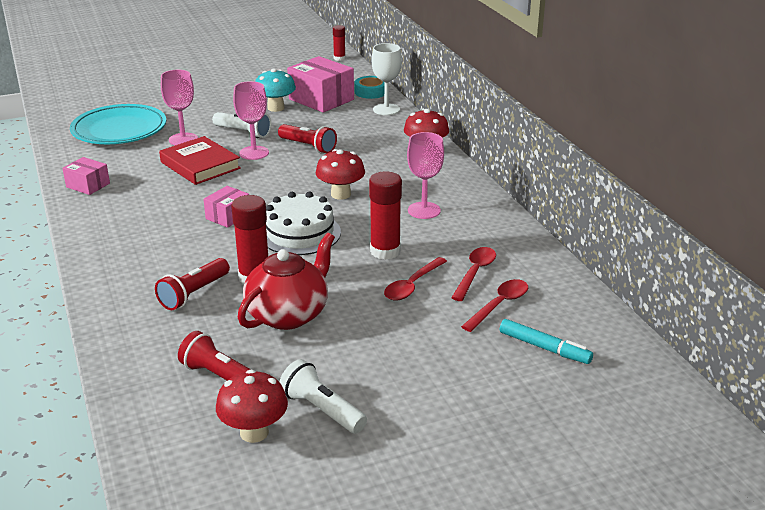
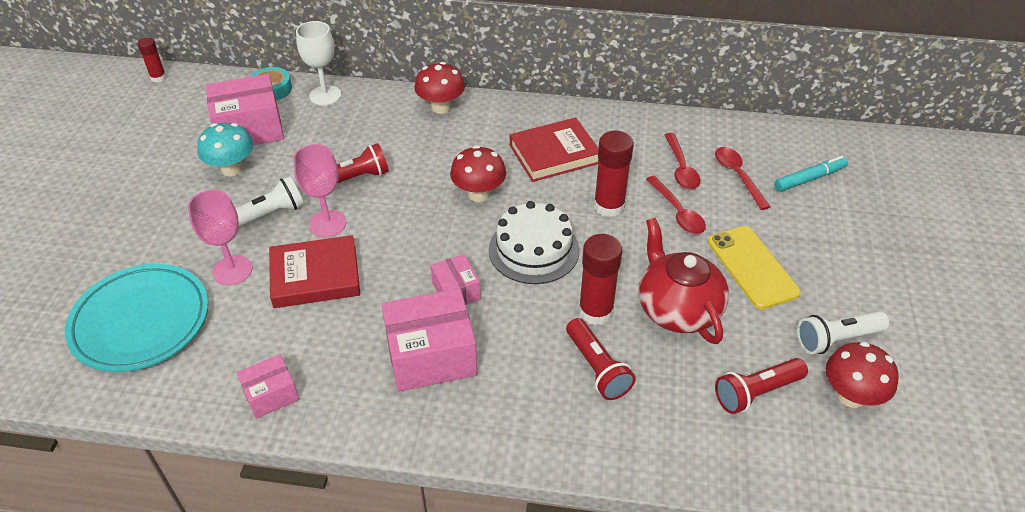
camera: 60 degrees left, 15 degrees up
pink goblet [407,132,444,219] -> red book [510,117,599,182]
red spoon [451,247,496,301] -> red spoon turned 150 degrees counterclockwise [665,133,701,190]
none -> pink box [381,288,477,392]
none -> yellow phone [708,226,801,309]

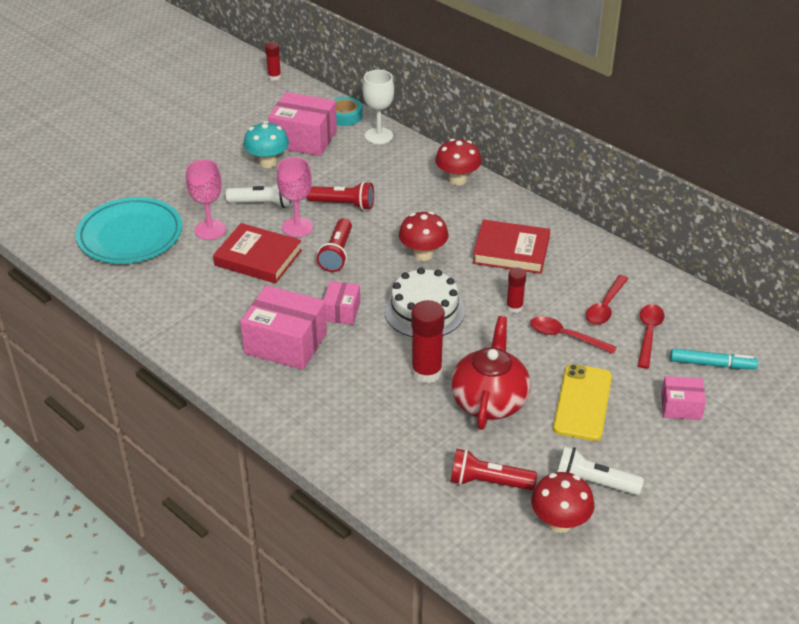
camera: 35 degrees right, 5 degrees down
pink box [236,354,299,419] -> pink box moved to [661,376,706,420]
red flashlight [566,318,636,400] -> red flashlight moved to [317,218,352,272]
red glue stick [594,131,634,217] -> red glue stick [506,267,526,313], size x0.58
red spoon [646,175,706,234] -> red spoon turned 105 degrees clockwise [530,316,617,354]

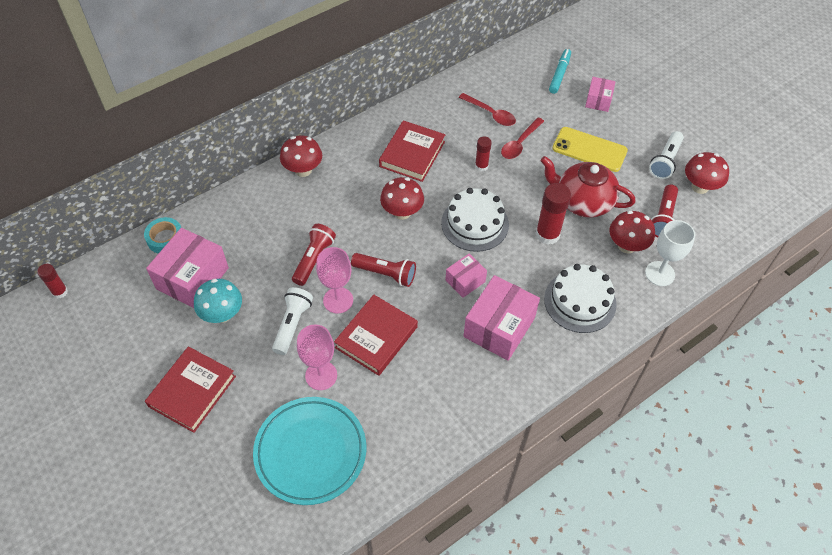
camera: 80 degrees left, 15 degrees up
pink box [324,281,360,325] -> pink box turned 60 degrees counterclockwise [445,253,487,298]
white goblet [362,70,394,144] -> white goblet moved to [645,220,695,286]
red spoon [638,304,664,369] -> none
none -> red book [145,346,236,433]
none -> white cake [544,264,617,333]
none -> red mushroom [609,211,655,254]

